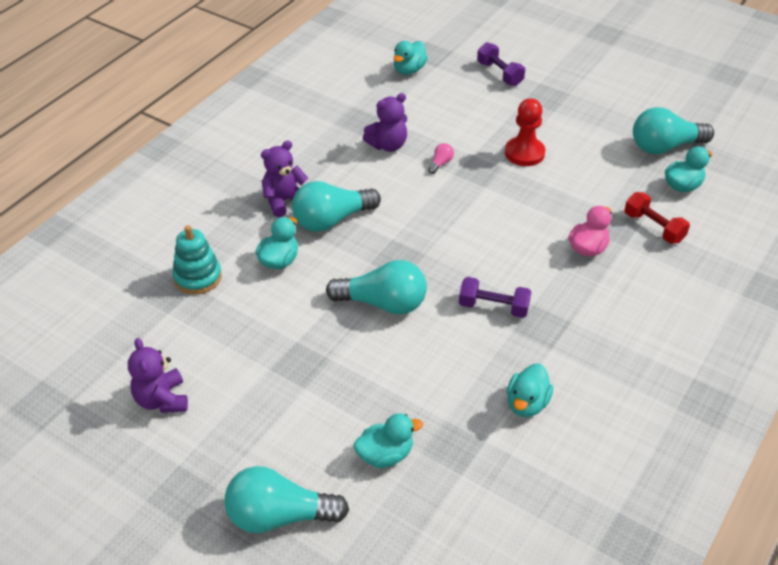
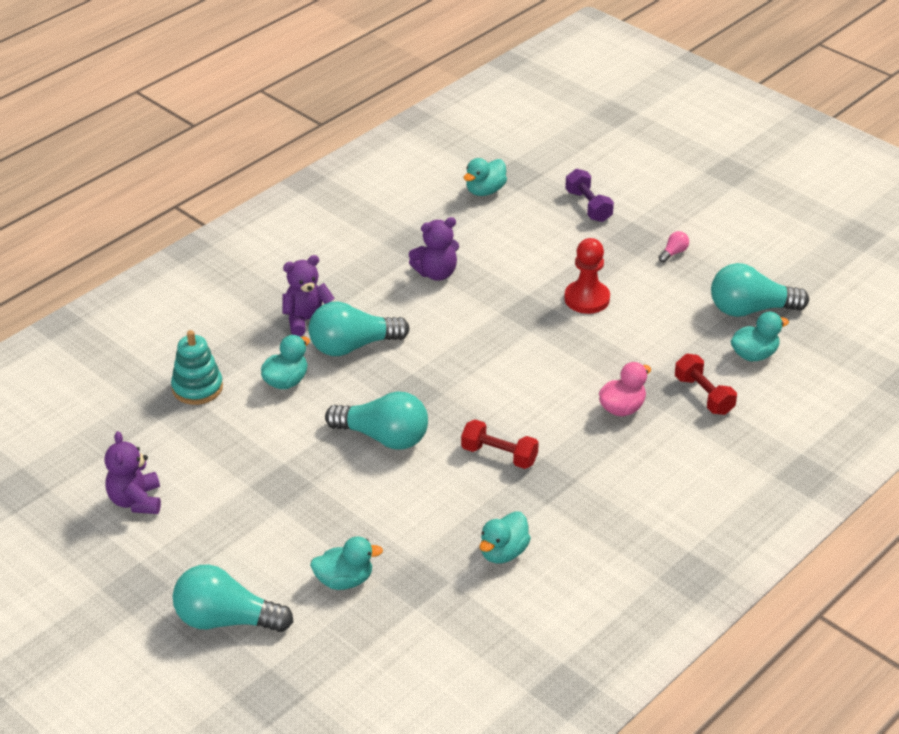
camera: 10 degrees right, 5 degrees down
pink light bulb [428,143,454,174] -> pink light bulb moved to [658,231,689,263]
purple dumbbell [459,277,531,318] -> red dumbbell [461,419,539,469]

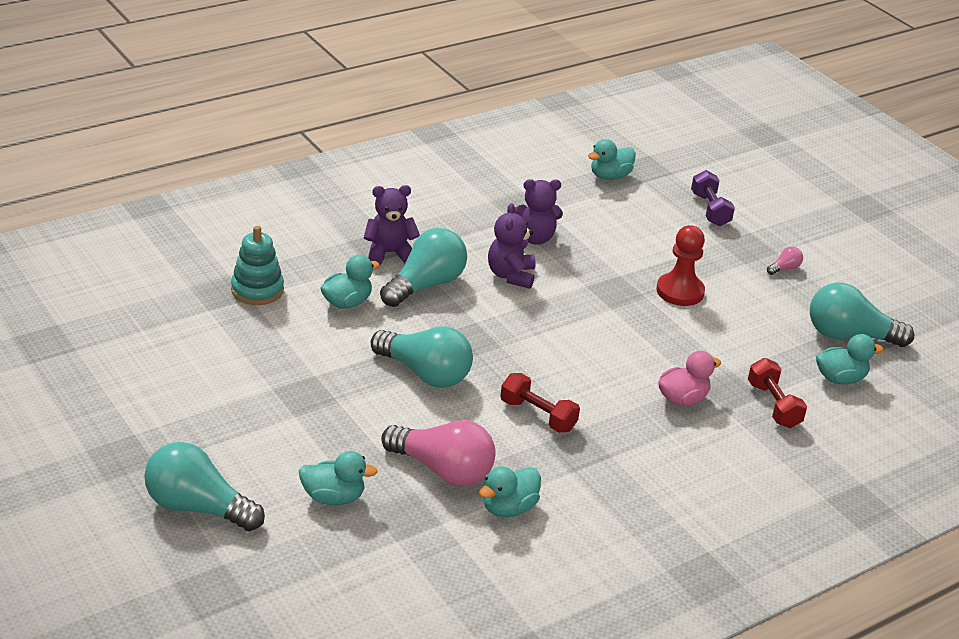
camera: 10 degrees right, 5 degrees down
purple teddy bear [104,431,161,514] -> purple teddy bear moved to [488,203,536,289]
turquoise light bulb [309,302,410,356] -> turquoise light bulb turned 135 degrees clockwise [380,228,467,307]
none -> pink light bulb [381,420,496,487]

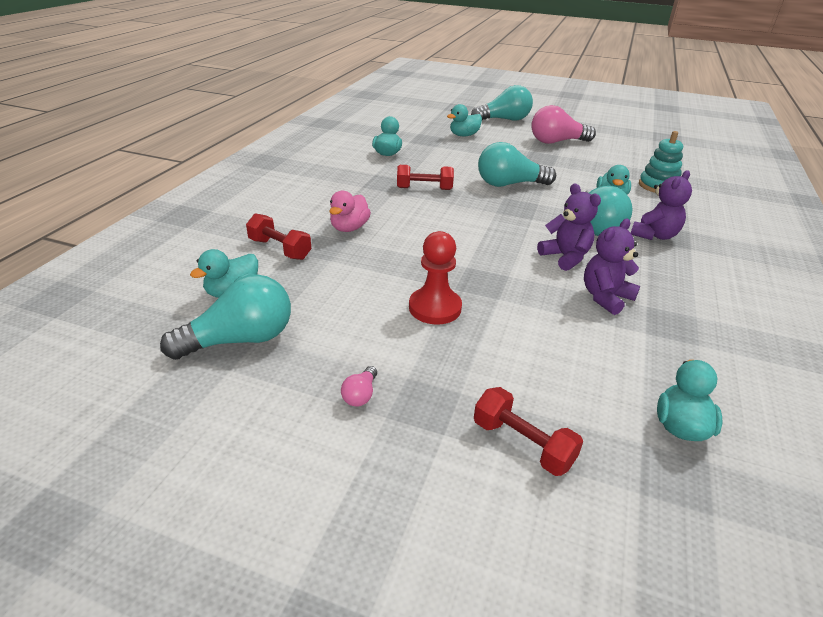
camera: 145 degrees right, 0 degrees up
pink light bulb [381,420,496,487] -> pink light bulb moved to [531,105,596,144]
purple dumbbell [691,170,735,226] -> red dumbbell [474,387,583,476]

